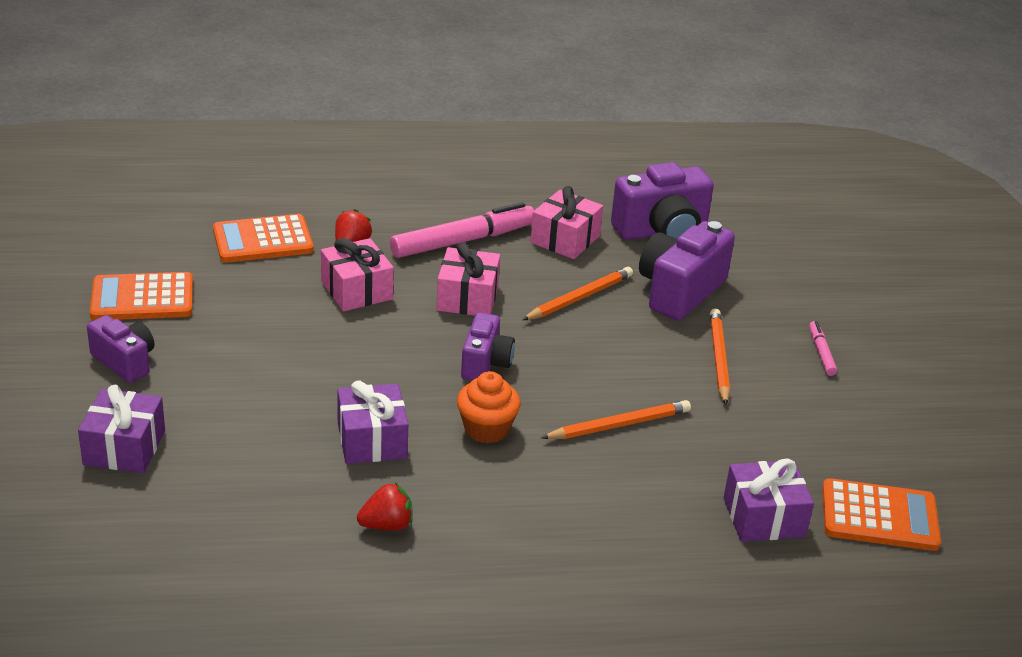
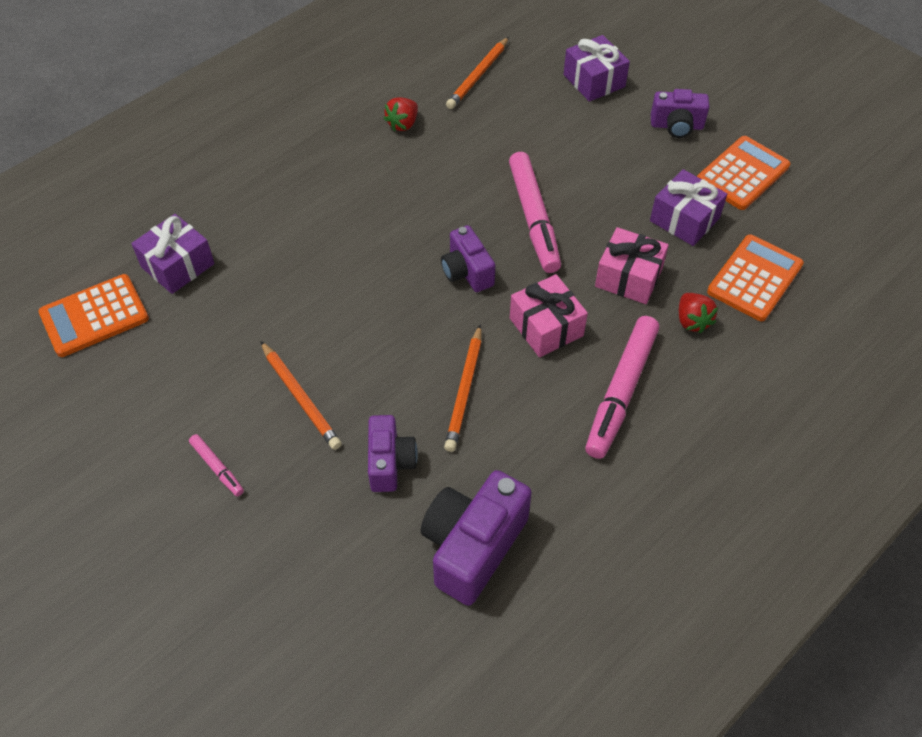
camera: 145 degrees right, 20 degrees up
purple gift [337,381,408,464] -> purple gift moved to [650,169,727,246]
orange cupcake [457,371,521,444] -> none
pink gift [530,186,603,259] -> none
orange pencil [541,400,691,439] -> orange pencil moved to [446,37,509,109]
purple camera [639,221,735,321] -> purple camera [368,415,418,492], size x0.61
none -> pink marker [509,152,561,273]

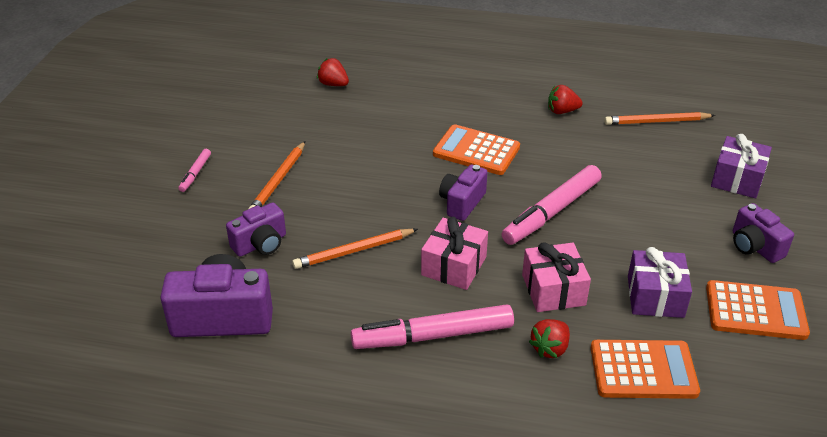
camera: 55 degrees right, 15 degrees down
orange calculator [38,274,149,357] -> orange calculator moved to [433,124,520,175]
purple gift [131,214,215,294] -> red strawberry [317,58,349,86]

